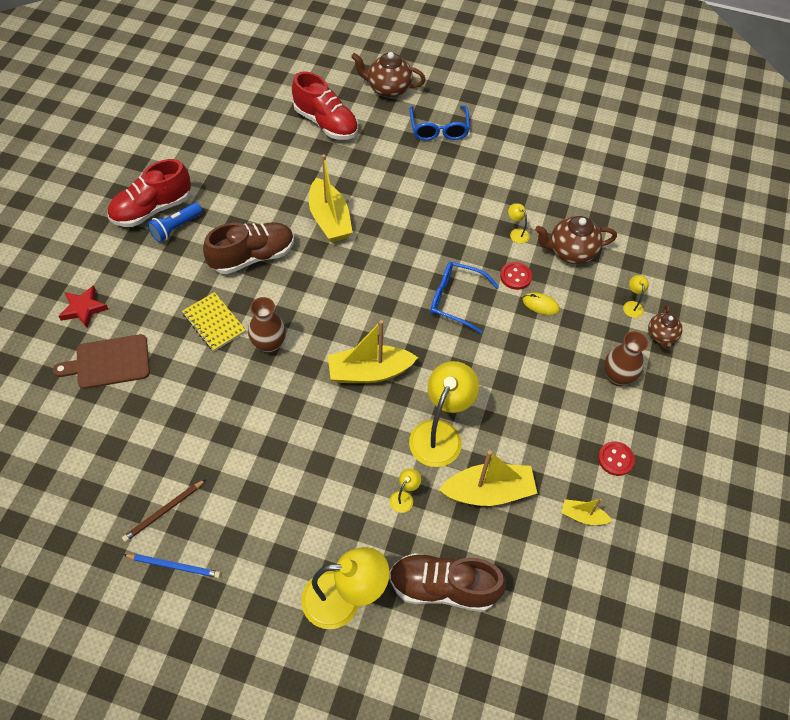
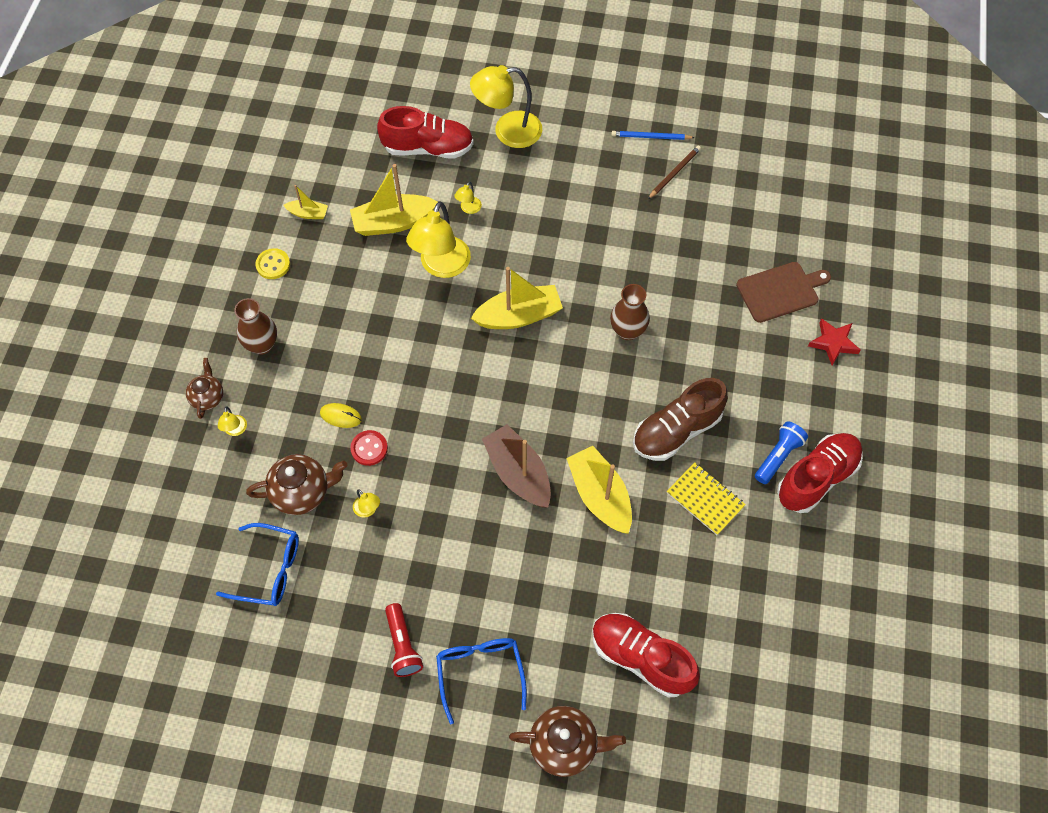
camera: 175 degrees right, 5 degrees up
yellow notebook [182,292,246,351] -> yellow notebook moved to [667,462,746,535]
brown shoe [390,553,506,612] -> red shoe [377,106,474,159]
blue glasses [430,262,499,334] -> blue glasses moved to [216,523,299,606]
red button [598,441,635,476] -> yellow button [255,248,290,279]
none -> red flashlight [385,603,423,677]
none -> brown boat [482,424,551,508]

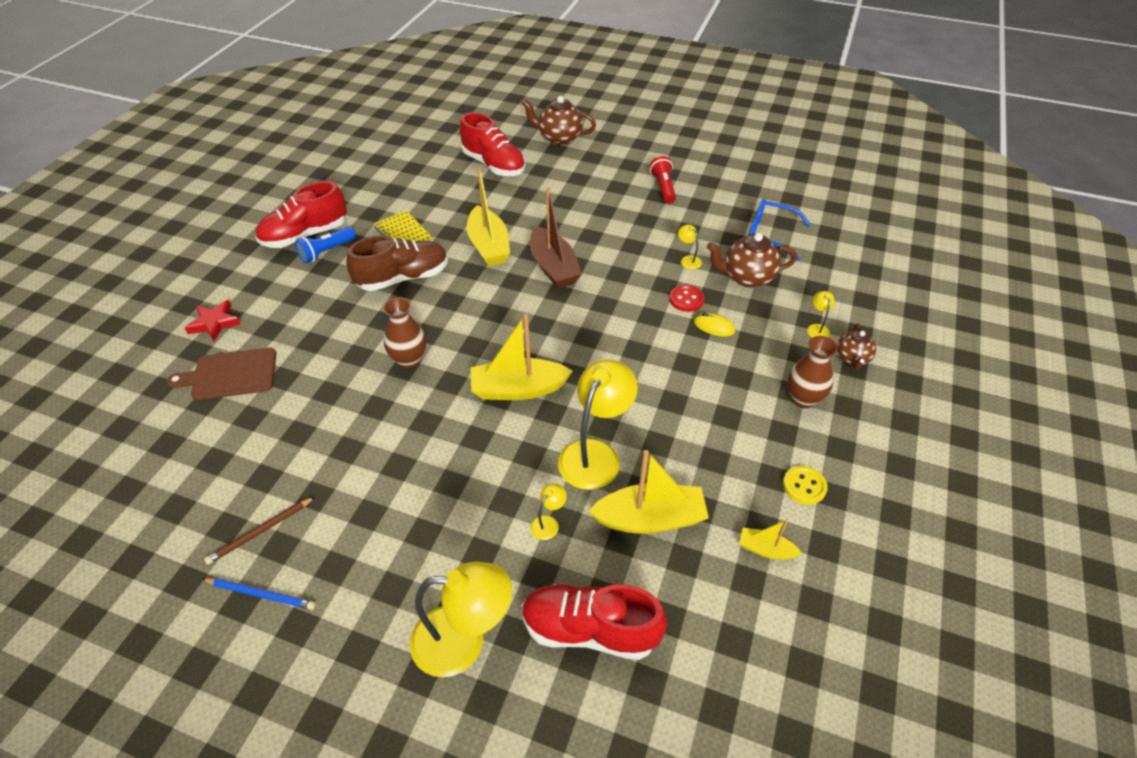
camera: 170 degrees left, 15 degrees down
blue glasses [436,638,527,724] -> none

